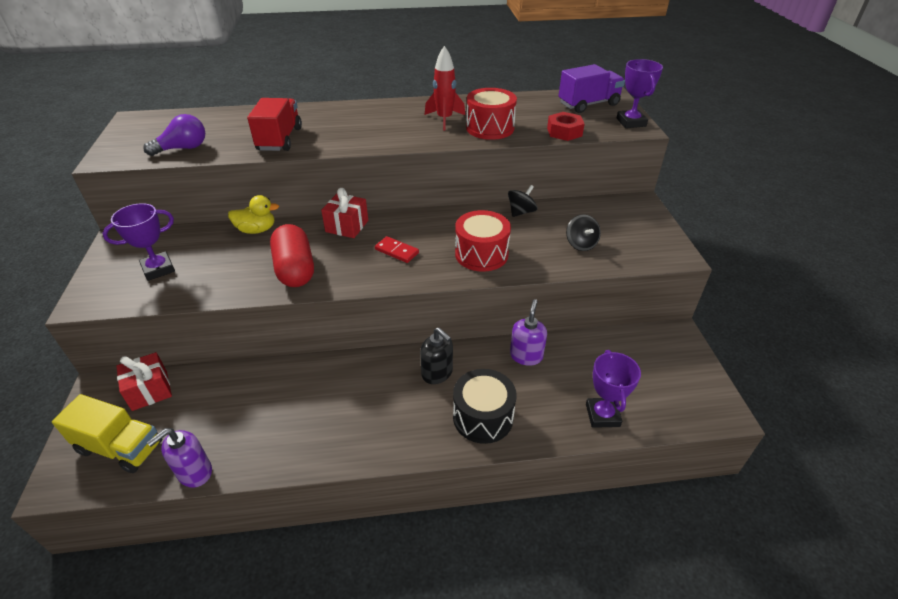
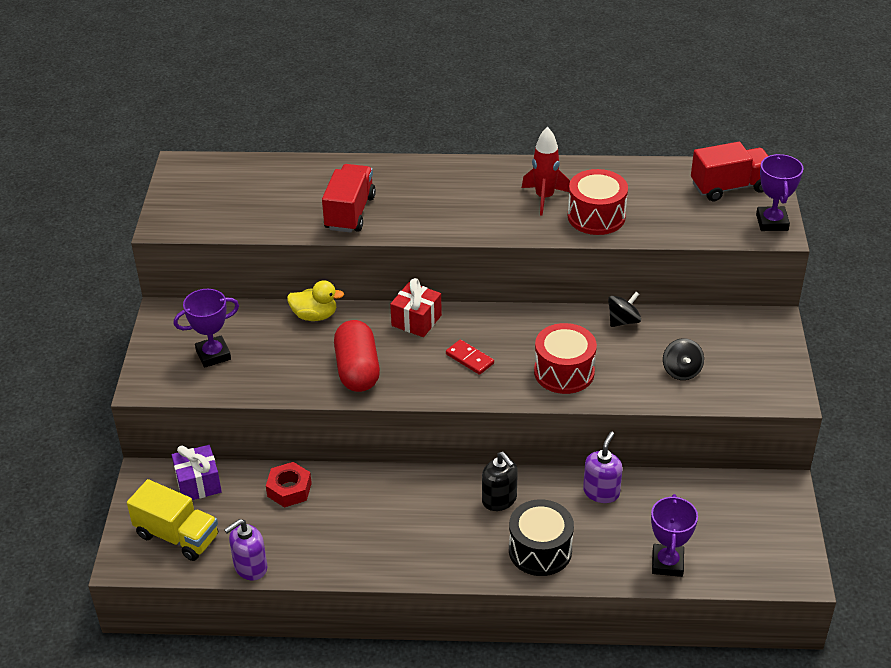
camera: 10 degrees right, 0 degrees up
red gift [116,352,172,411] -> purple gift [172,445,222,500]
purple light bulb [143,114,205,156] -> none
red nut [547,112,584,141] -> red nut moved to [266,462,312,507]
purple truck [559,64,625,113] -> red truck [691,142,768,201]

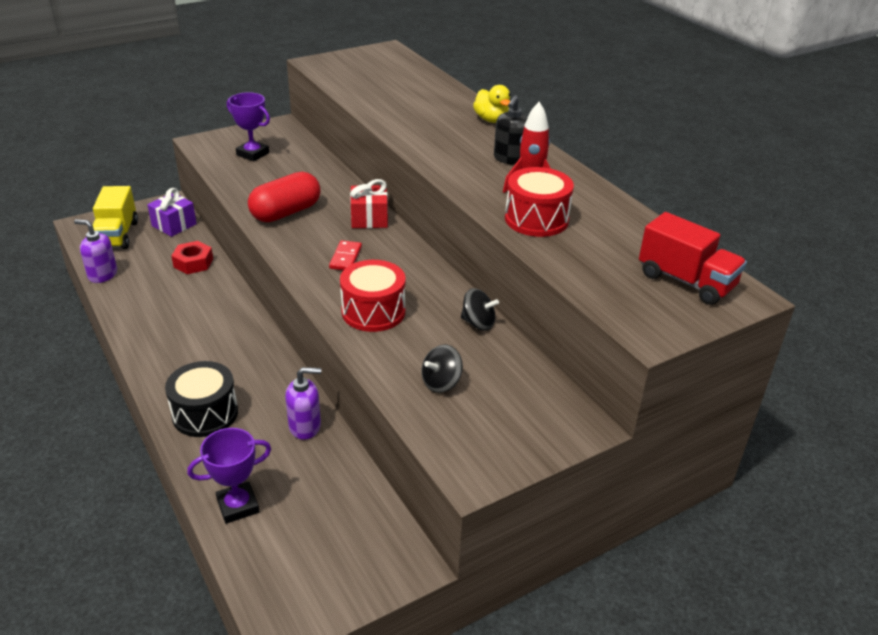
camera: 55 degrees right, 5 degrees down
yellow duck [287,280,344,321] -> yellow duck moved to [473,85,511,123]
red truck [322,164,376,233] -> none
black soap dispenser [482,452,518,511] -> black soap dispenser moved to [494,95,528,165]
purple trophy [756,154,803,231] -> none

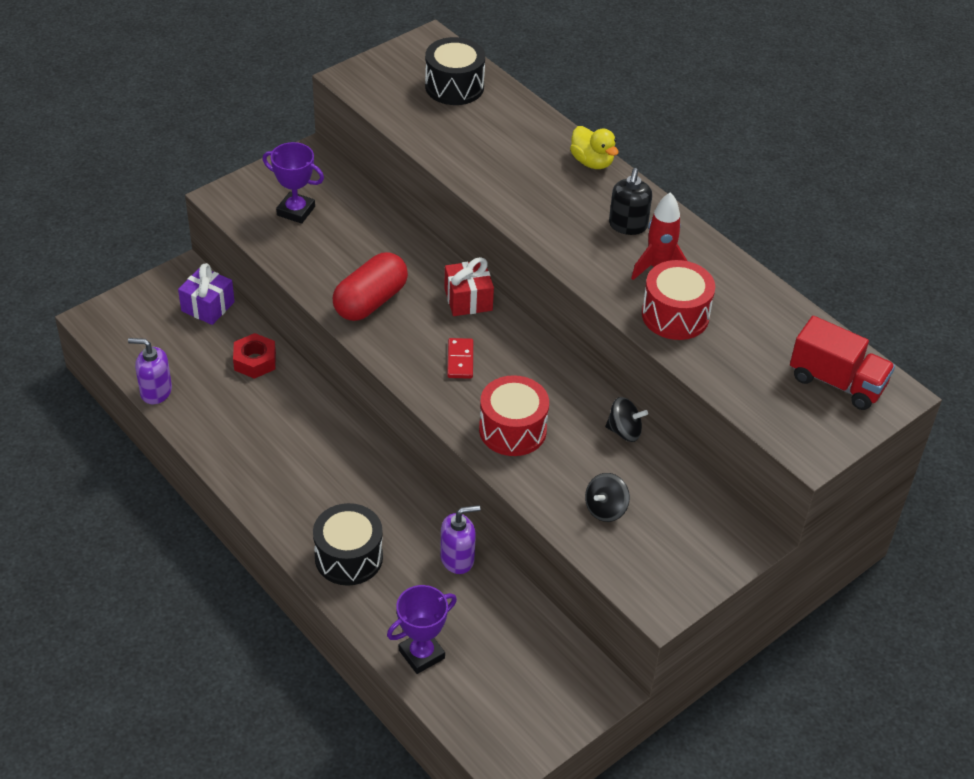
camera: 10 degrees left, 10 degrees up
yellow truck [93,186,138,249] -> none
none -> black drum [425,37,485,105]

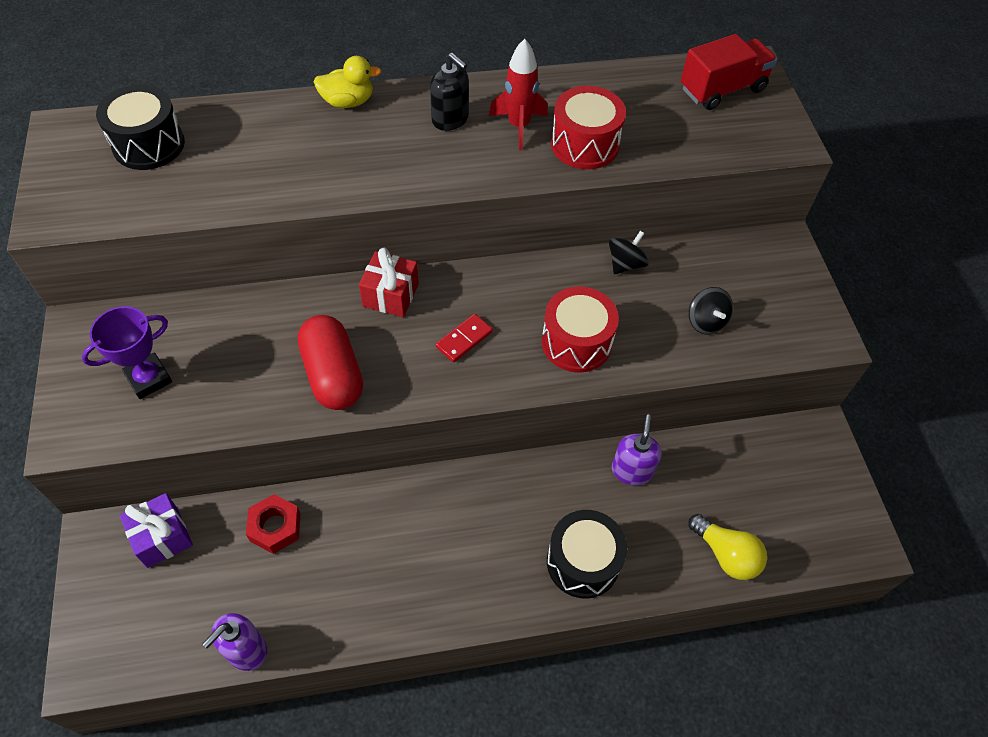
camera: 60 degrees left, 10 degrees up
purple trophy [387,585,457,674] -> yellow light bulb [689,514,767,580]
red domino [447,338,473,379] -> red domino turned 75 degrees counterclockwise [436,314,493,363]

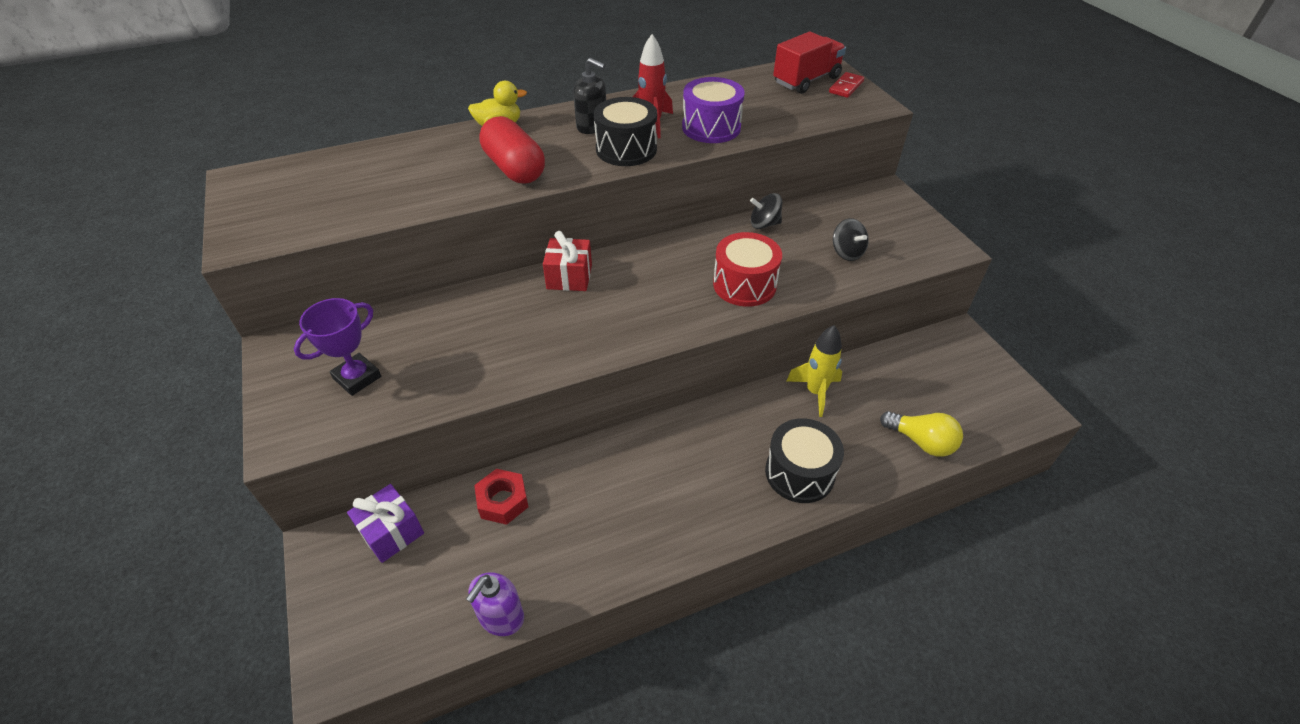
camera: 10 degrees left, 10 degrees down
black drum [96,85,185,170] -> black drum moved to [594,97,657,166]
red capsule [298,315,363,410] -> red capsule moved to [479,116,545,183]
red domino [436,314,493,363] -> red domino moved to [829,72,864,98]
red drum [551,86,626,169] -> purple drum [682,77,745,143]
black spinning top [609,231,649,274] -> black spinning top turned 120 degrees counterclockwise [750,193,782,229]
purple soap dispenser [612,414,662,486] -> yellow rocket [787,325,842,417]

